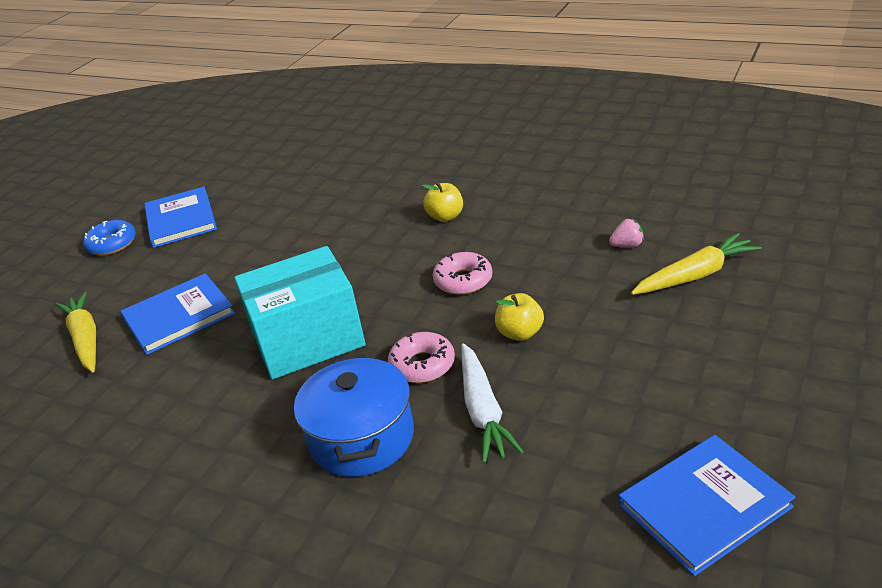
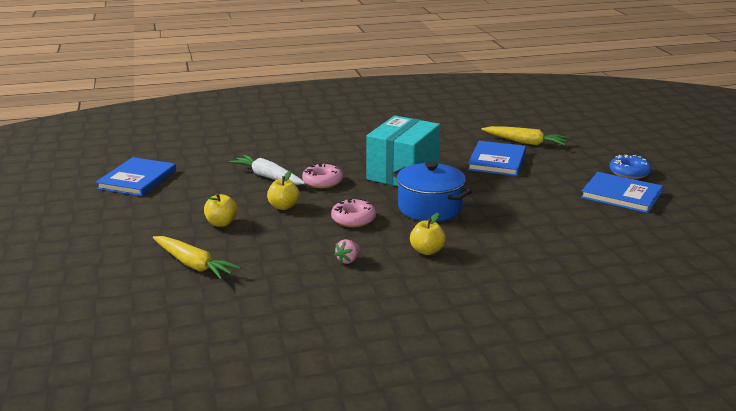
camera: 135 degrees right, 10 degrees down
blue pot [294,354,414,477] -> blue pot moved to [392,162,472,221]
pink strawberry [609,219,644,247] -> pink strawberry moved to [334,239,360,264]
yellow carrot [631,233,761,295] -> yellow carrot turned 75 degrees counterclockwise [153,236,241,280]
none -> yellow apple [204,193,238,227]

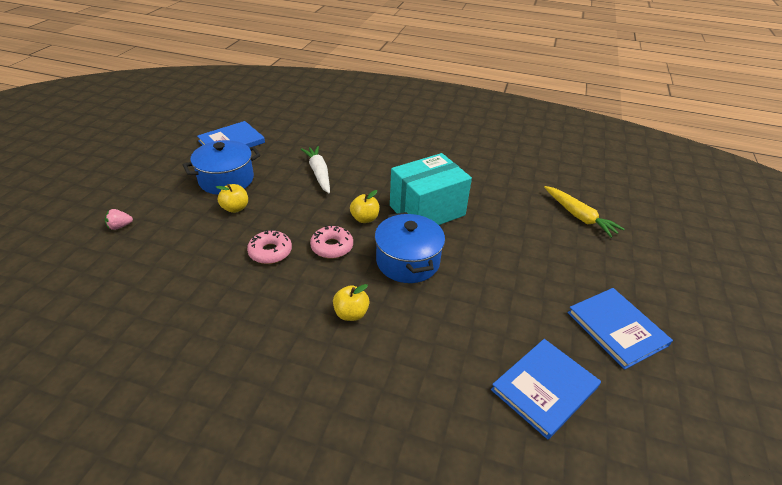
camera: 30 degrees right, 15 degrees up
yellow carrot [153,236,241,280] -> none
yellow apple [267,171,300,210] -> yellow apple moved to [350,190,379,223]
pink donut [302,163,343,188] -> pink donut moved to [247,230,292,264]
pink strawberry [334,239,360,264] -> pink strawberry moved to [105,209,133,230]
blue book [468,141,526,176] -> blue book moved to [491,339,601,439]
blue donut [610,155,651,179] -> none
none -> blue pot [183,140,261,195]

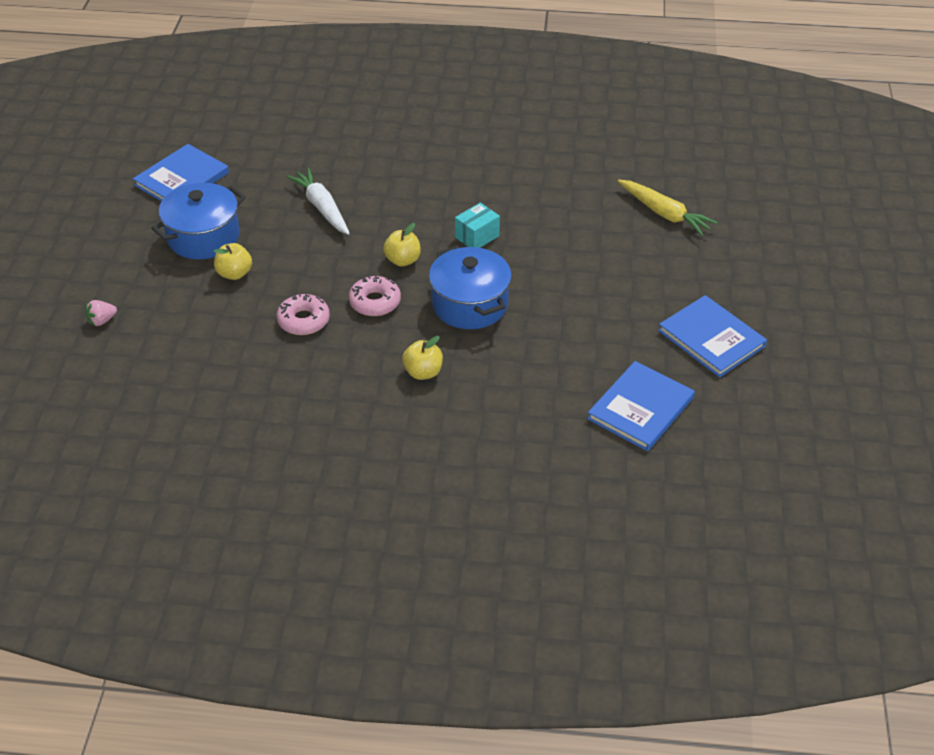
camera: 10 degrees left, 5 degrees up
turquoise box [390,153,472,225] -> turquoise box [455,203,500,248], size x0.46

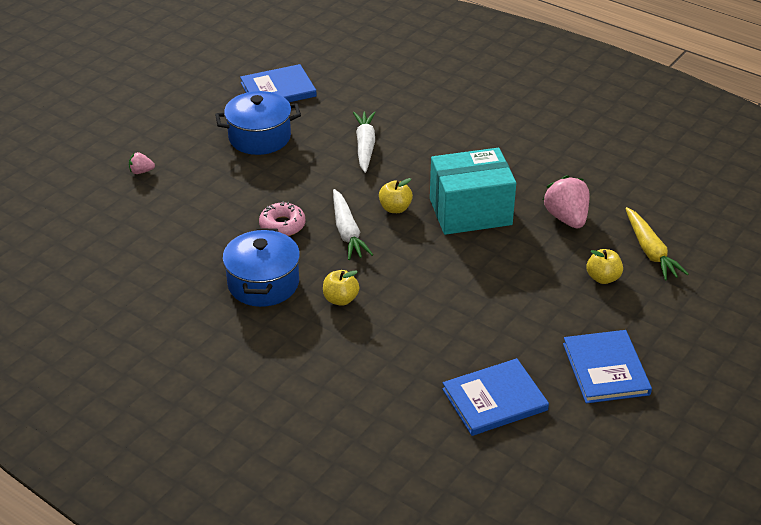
camera: 30 degrees right, 5 degrees down
yellow apple [213,243,252,280] -> yellow apple moved to [587,249,623,284]
pink donut [349,275,401,316] -> white carrot [333,189,373,260]
blue pot [429,245,512,329] -> blue pot moved to [222,228,300,307]
turquoise box [455,203,500,248] -> turquoise box [430,148,516,235], size x2.20
none -> pink strawberry [543,175,589,229]

